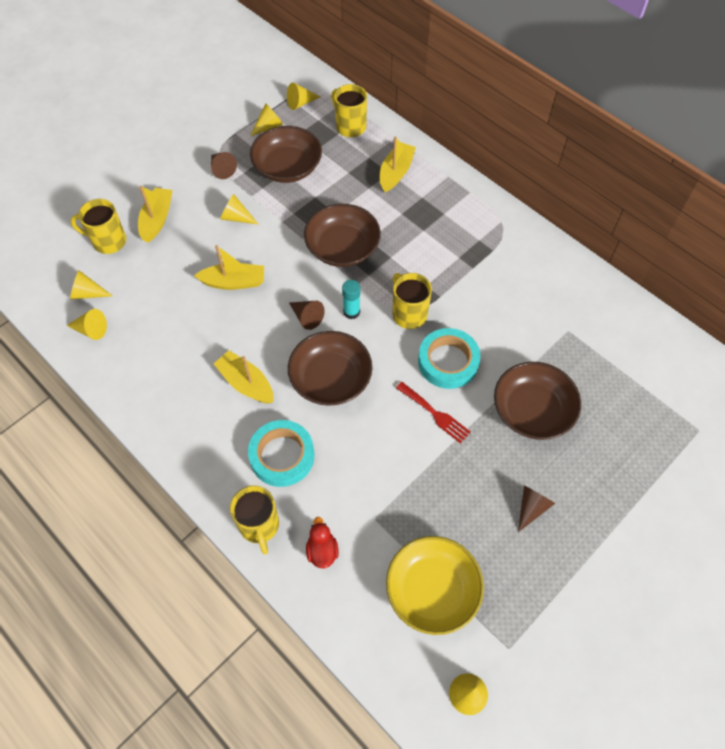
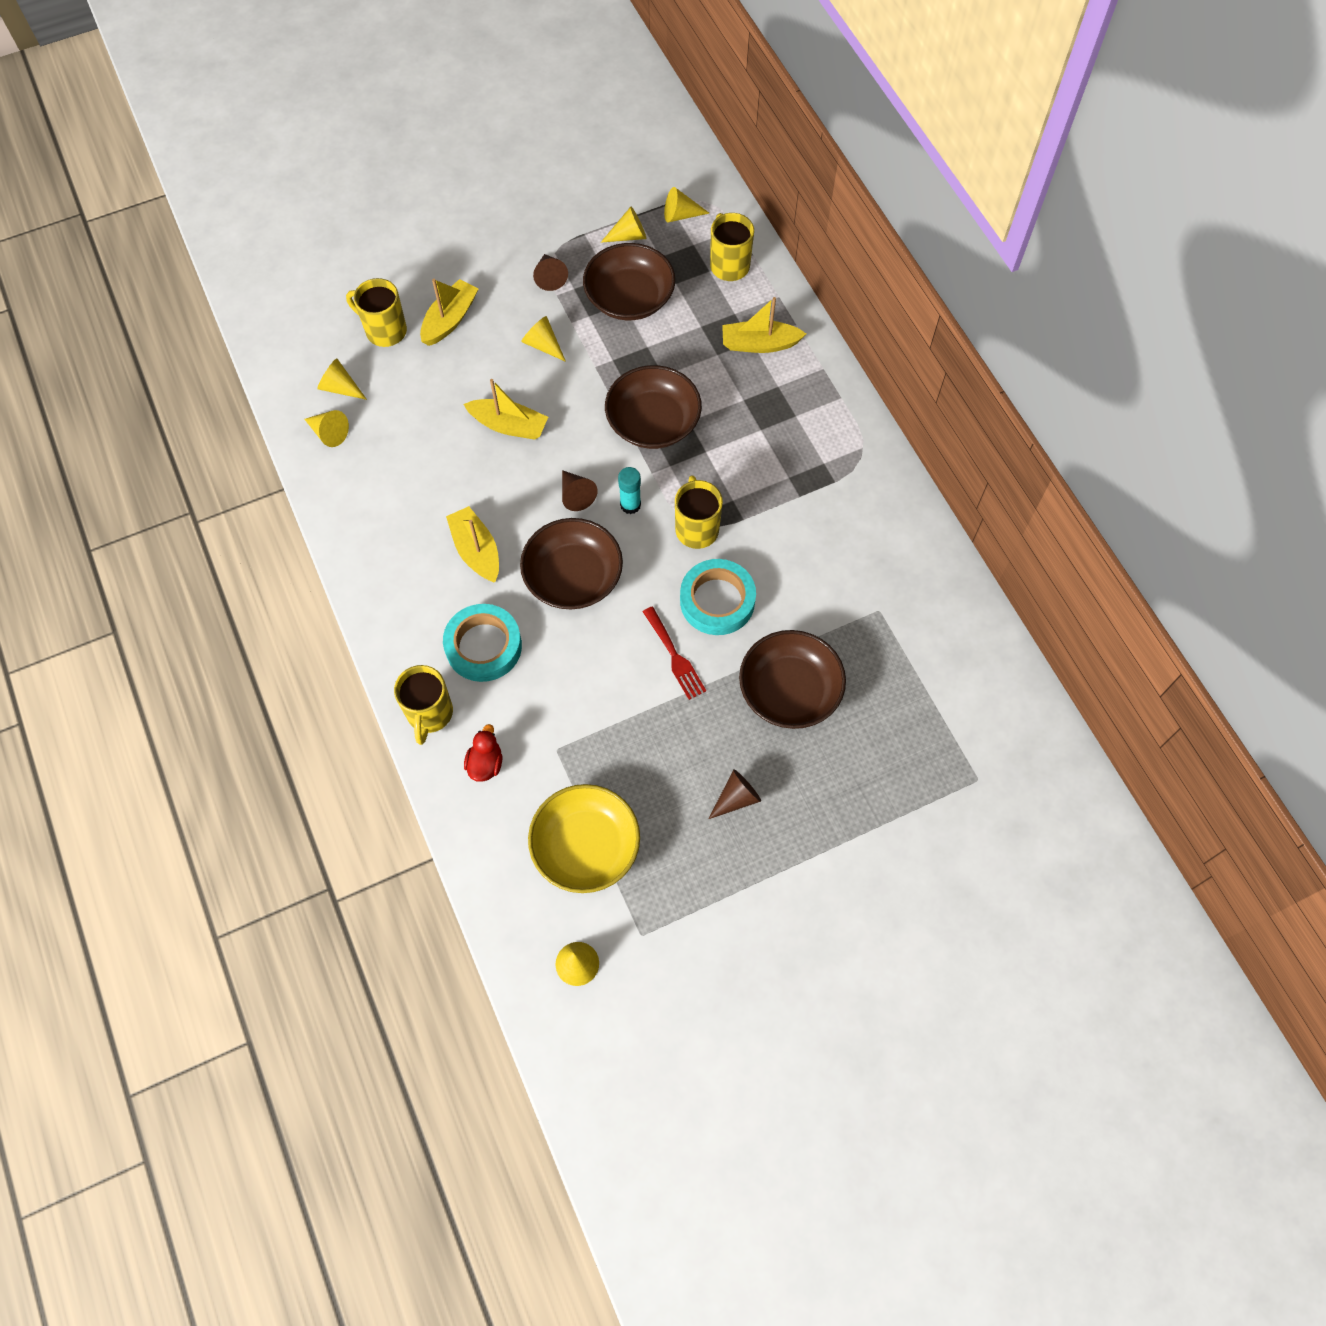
camera: 20 degrees right, 5 degrees up
yellow boat [380,136,416,192] -> yellow boat turned 135 degrees counterclockwise [722,297,806,353]

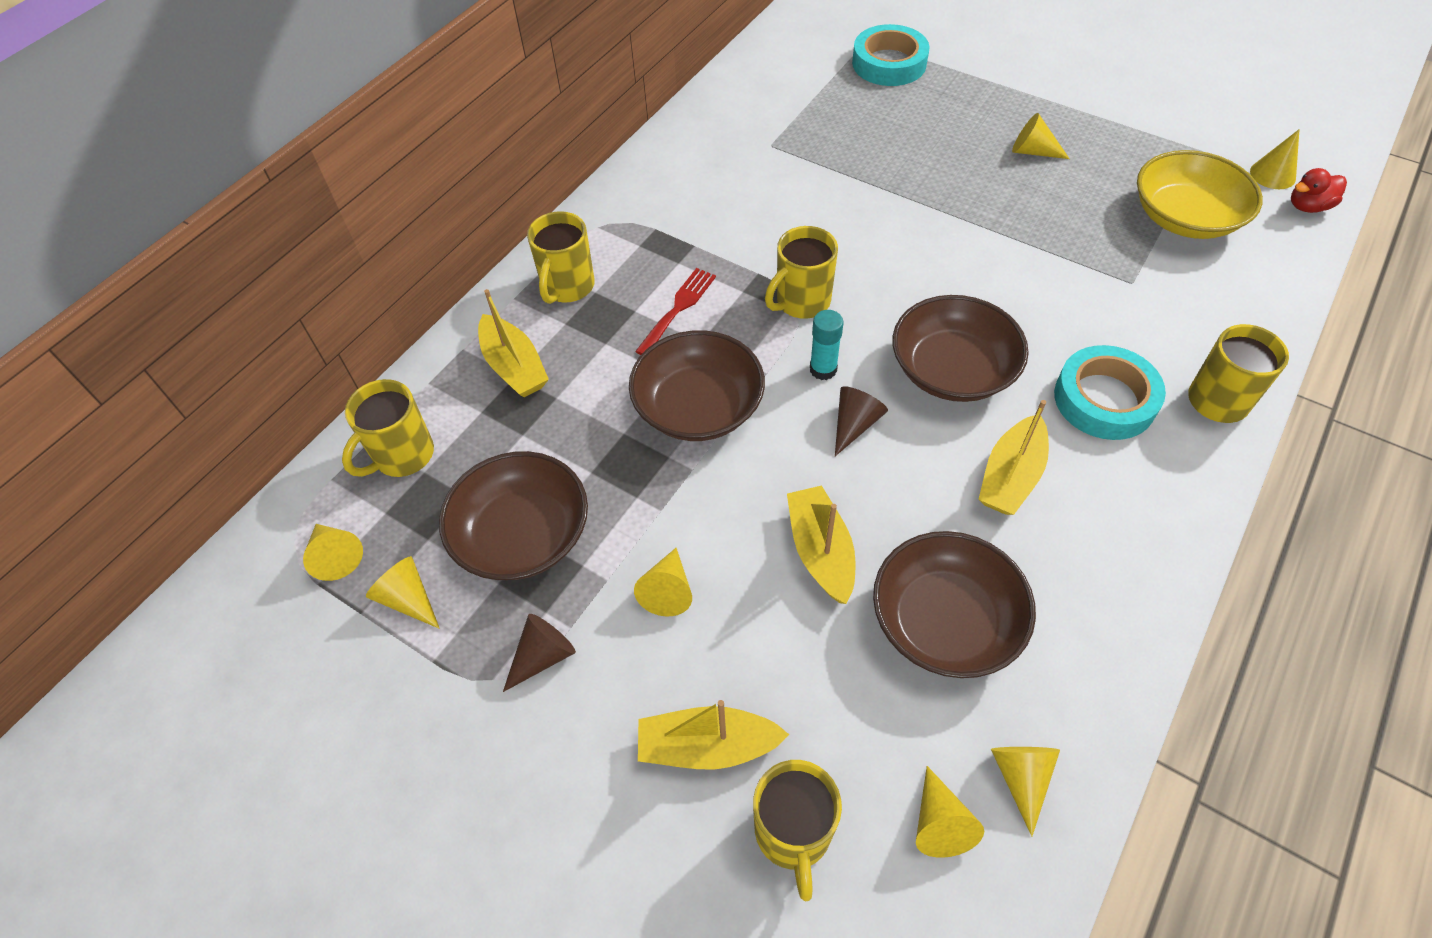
camera: 120 degrees left, 10 degrees down
red duck [464,724,502,782] -> red duck moved to [1291,168,1347,213]
red fork [643,606,706,700] -> red fork moved to [635,268,716,355]
turquoise tape [680,559,756,635] -> turquoise tape moved to [852,24,930,86]
brown cone [709,769,761,819] -> yellow cone [1012,113,1070,159]
brown bowl [739,630,846,729] -> brown bowl moved to [873,531,1036,678]
none -> yellow mug [527,211,595,304]

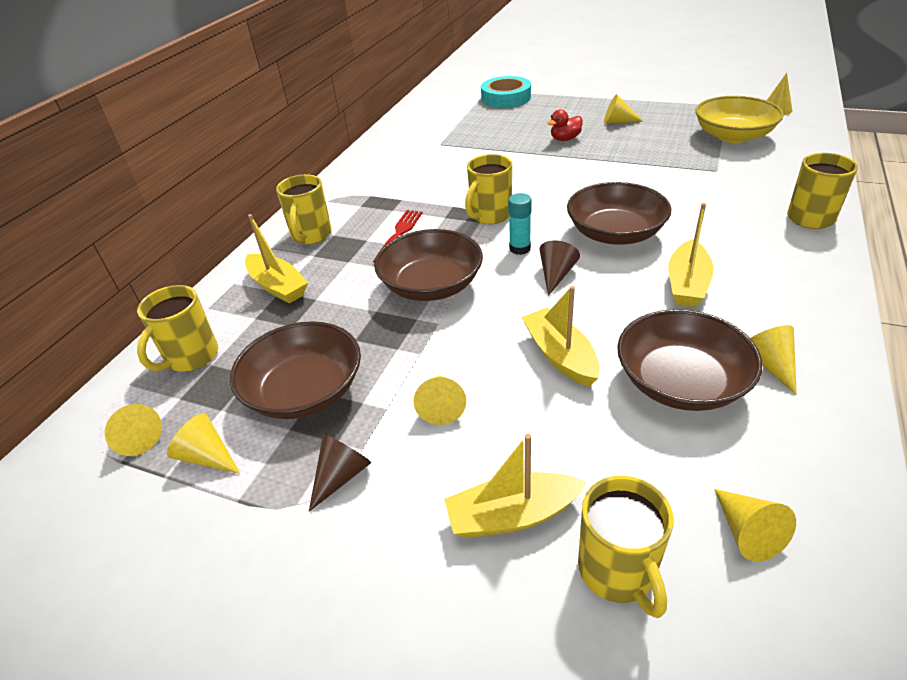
camera: 10 degrees left, 15 degrees down
yellow cone [991,747,1060,836] -> yellow cone moved to [750,325,797,395]
turquoise tape [1054,345,1166,440] -> none
red duck [1291,168,1347,213] -> red duck moved to [547,109,583,141]

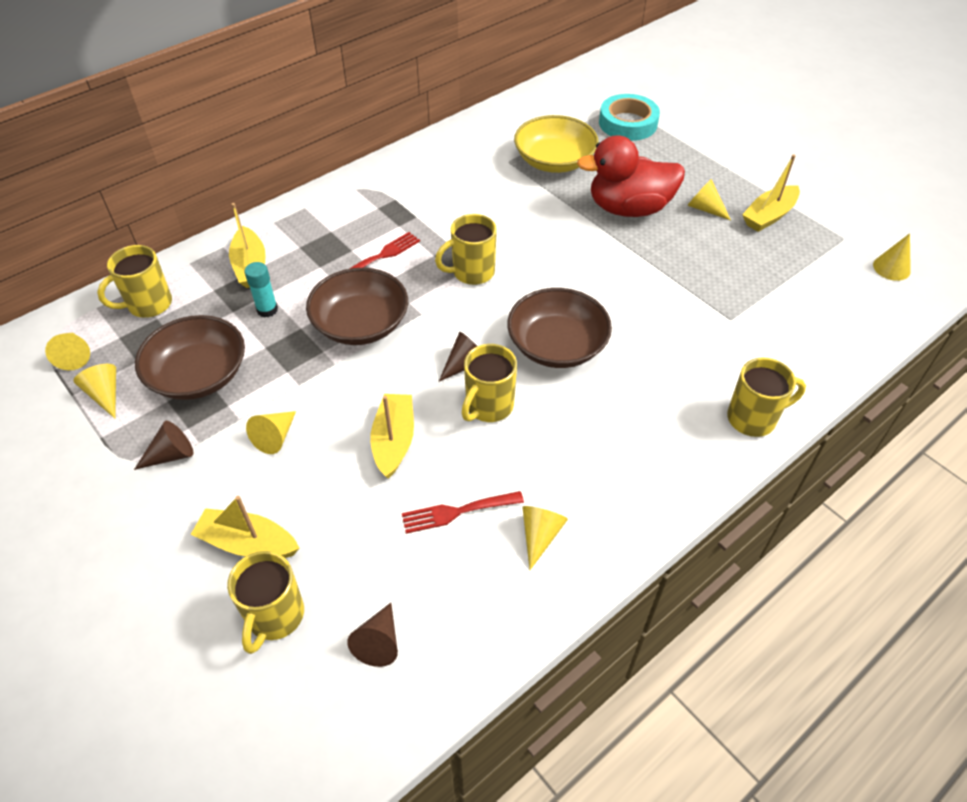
camera: 25 degrees right, 10 degrees up
yellow mug [276,174,332,245] -> yellow mug moved to [462,344,517,422]
turquoise glue stick [508,193,532,255] -> turquoise glue stick moved to [244,262,278,318]
red duck [547,109,583,141] -> red duck [577,135,685,217], size x2.24
brown bowl [617,309,762,411] -> red fork [402,491,524,534]
yellow boat [668,203,714,307] -> yellow boat moved to [742,155,800,232]
yellow bowl [695,96,784,143] -> yellow bowl moved to [514,115,599,173]
yellow cone [714,489,796,562] -> brown cone [347,603,398,667]

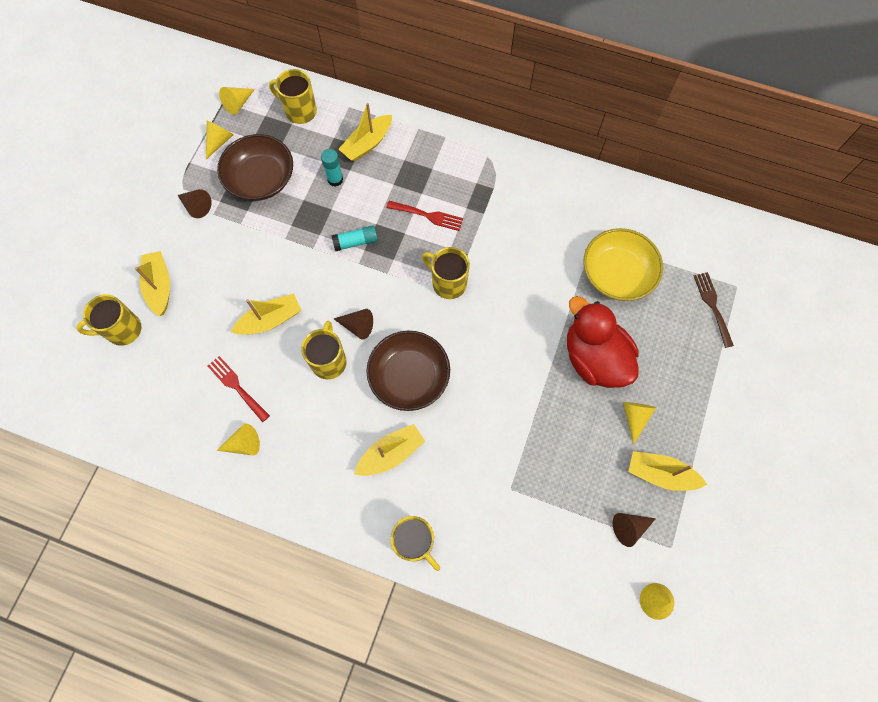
camera: 60 degrees right, 20 degrees up
yellow cone [246,411,296,454] -> none
brown bowl [306,268,408,345] -> turquoise glue stick [331,225,378,251]
brown cone [347,603,398,667] -> brown cone moved to [613,513,656,547]
yellow mug [462,344,517,422] -> yellow mug turned 90 degrees clockwise [301,321,346,379]
turquoise tape [599,94,660,141] -> brown fork [694,272,734,348]
none -> yellow boat [354,424,425,476]

